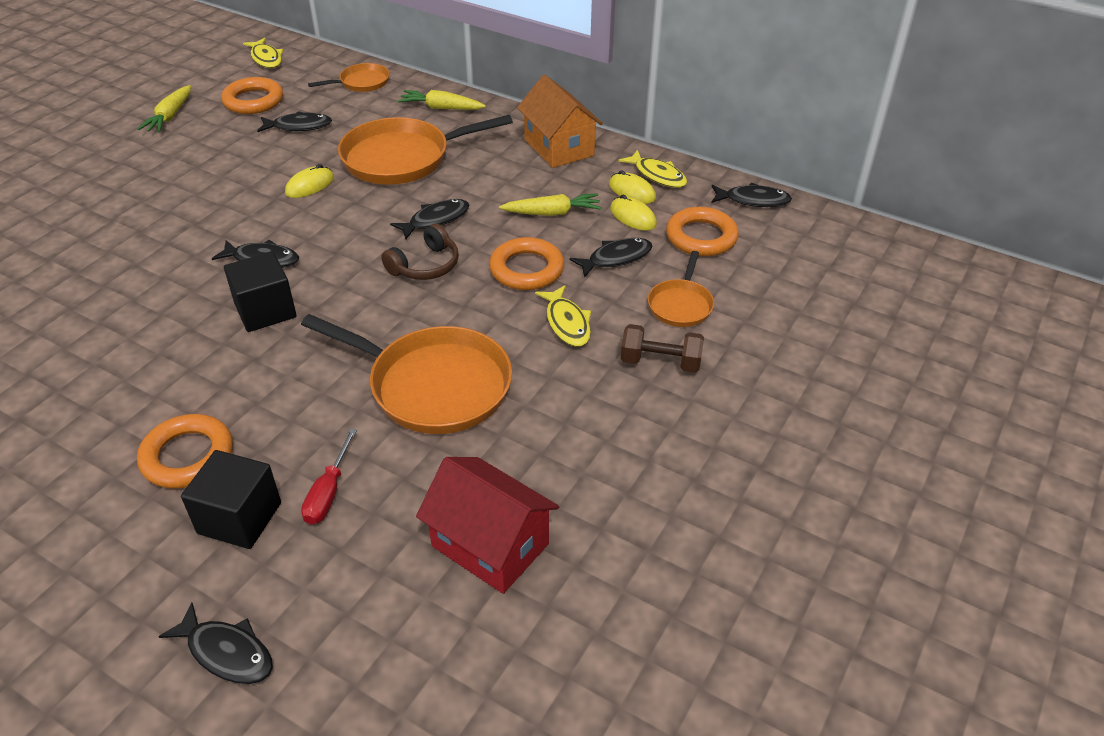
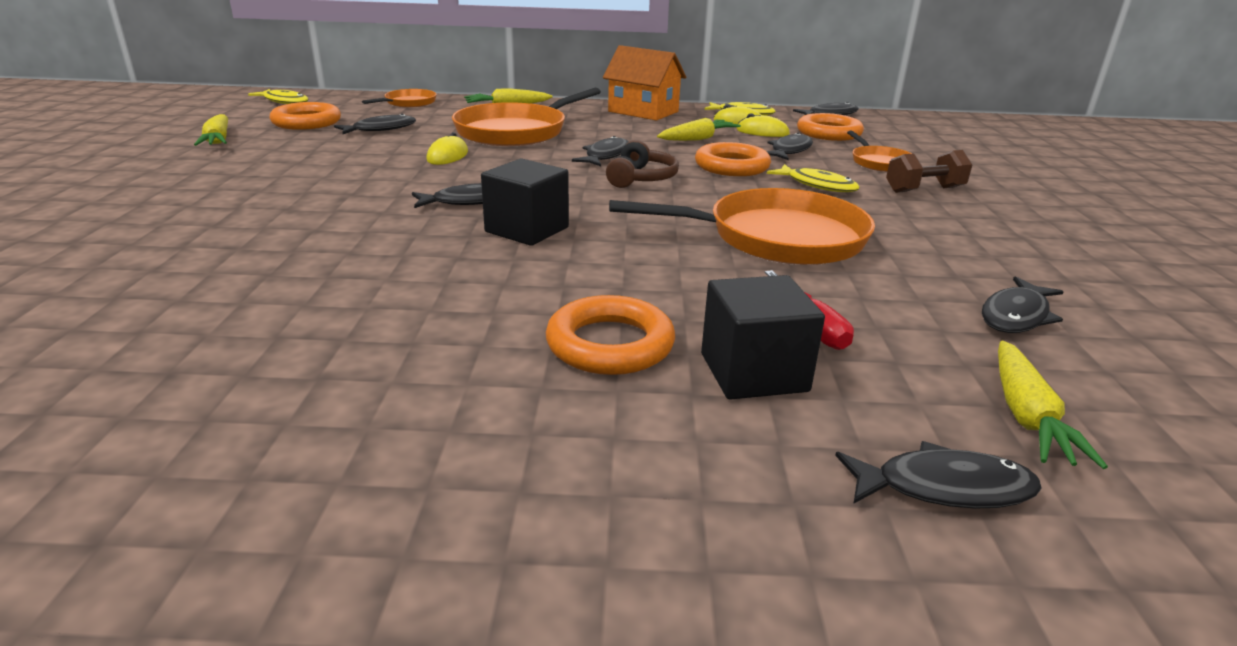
camera: 30 degrees left, 15 degrees down
red house [416,457,559,594] -> black fish [982,276,1064,333]
none -> yellow carrot [998,341,1108,469]

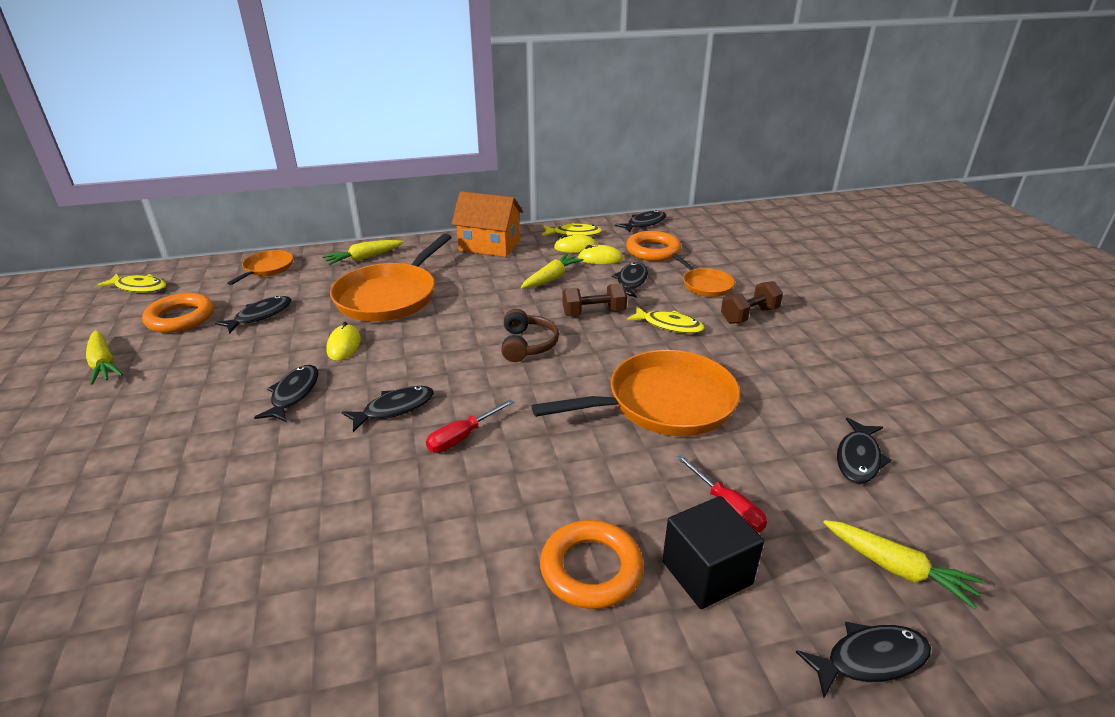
camera: 15 degrees left, 5 degrees up
black cube [481,158,569,246] -> red screwdriver [426,399,514,453]
black fish [572,136,628,166] -> black fish moved to [254,365,319,422]
orange ring [695,142,771,176] -> brown dumbbell [563,283,627,316]
yellow carrot [998,341,1108,469] -> yellow carrot turned 45 degrees counterclockwise [823,520,984,609]

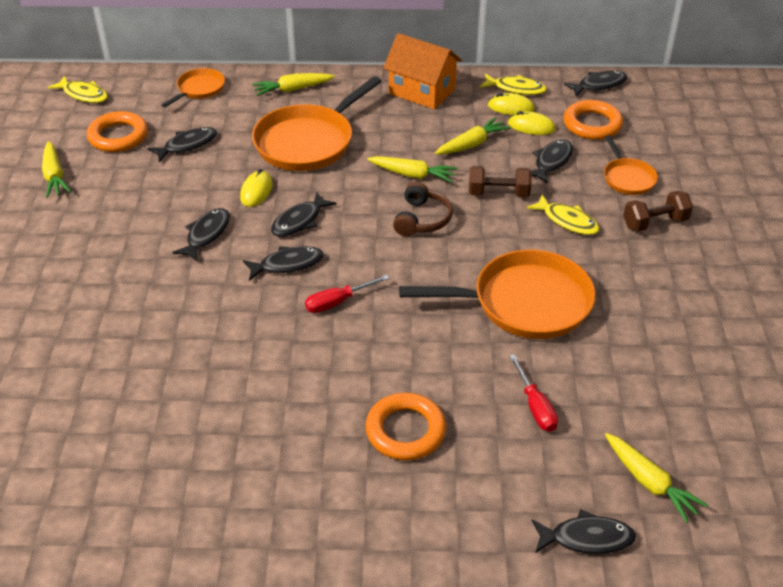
camera: 15 degrees right, 10 degrees up
black cube [662,496,764,609] -> none
black fish [837,417,892,484] -> black fish moved to [271,192,337,236]
none -> yellow carrot [367,156,458,183]

